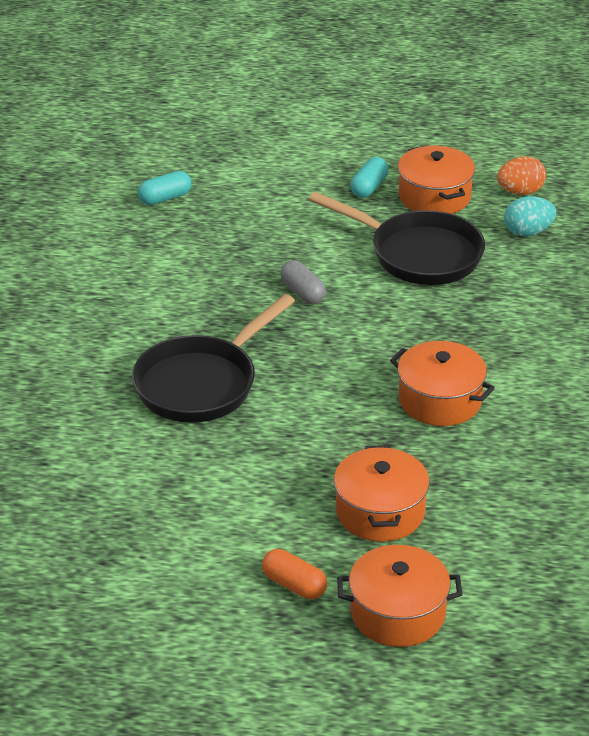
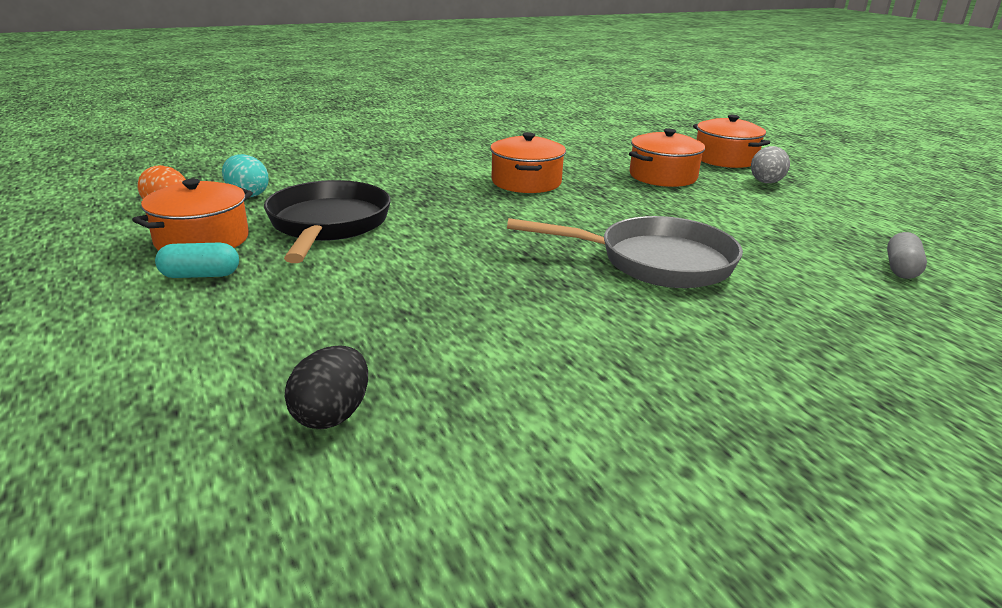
camera: 125 degrees left, 10 degrees down
black pan [132,294,295,423] -> grey pan [507,216,743,288]
turquoise capsule [138,171,191,205] -> black egg [285,345,368,429]
orange capsule [262,549,327,599] -> grey egg [751,146,790,183]
grey capsule [280,260,326,304] -> grey capsule moved to [887,232,927,279]

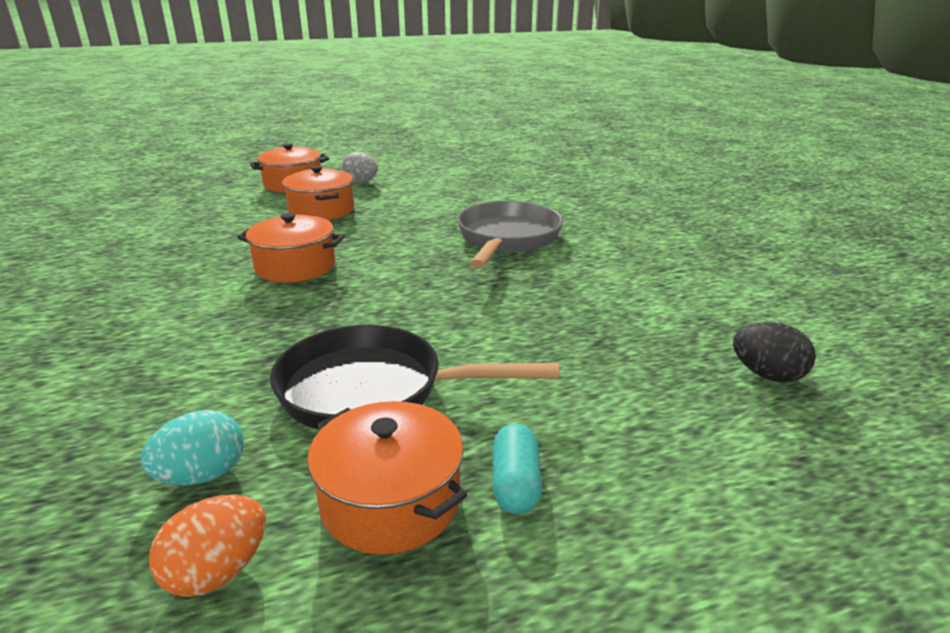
camera: 80 degrees left, 0 degrees up
grey capsule [887,232,927,279] -> none

